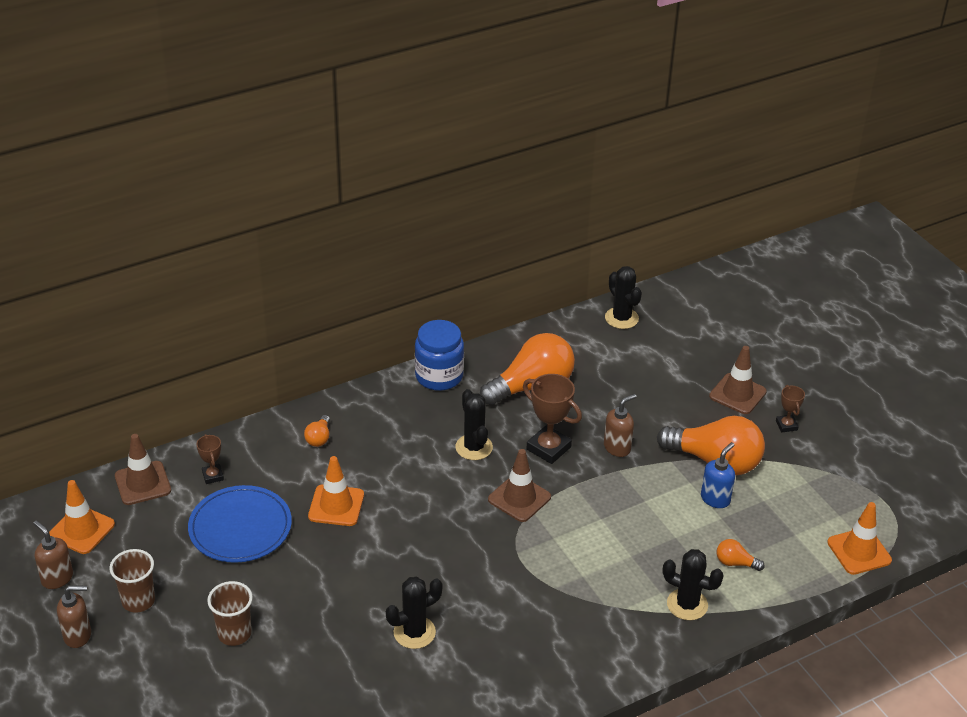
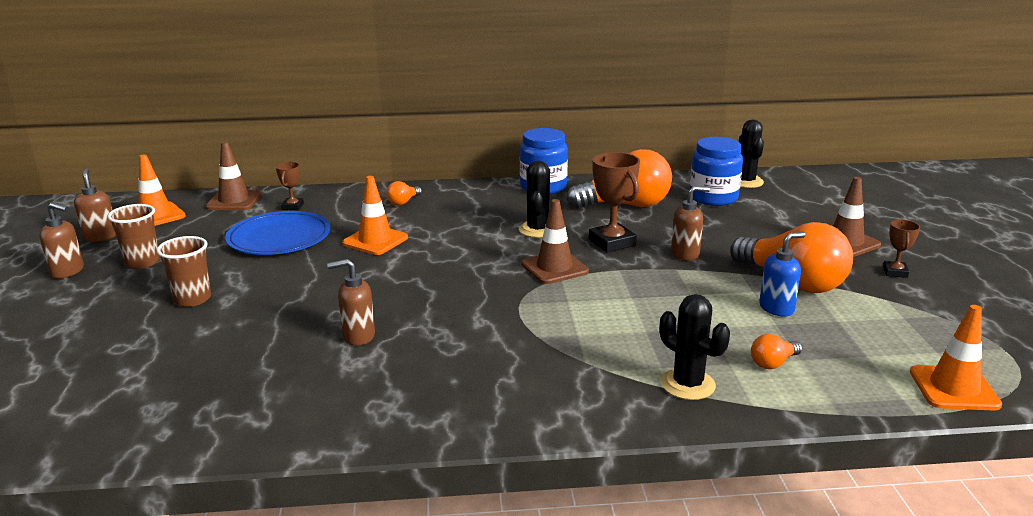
camera: 25 degrees right, 15 degrees down
black cactus [386,576,443,649] -> brown soap dispenser [327,259,375,346]
orange light bulb [717,539,765,571] -> orange light bulb turned 75 degrees counterclockwise [751,334,802,369]
none -> blue jar [690,137,743,206]

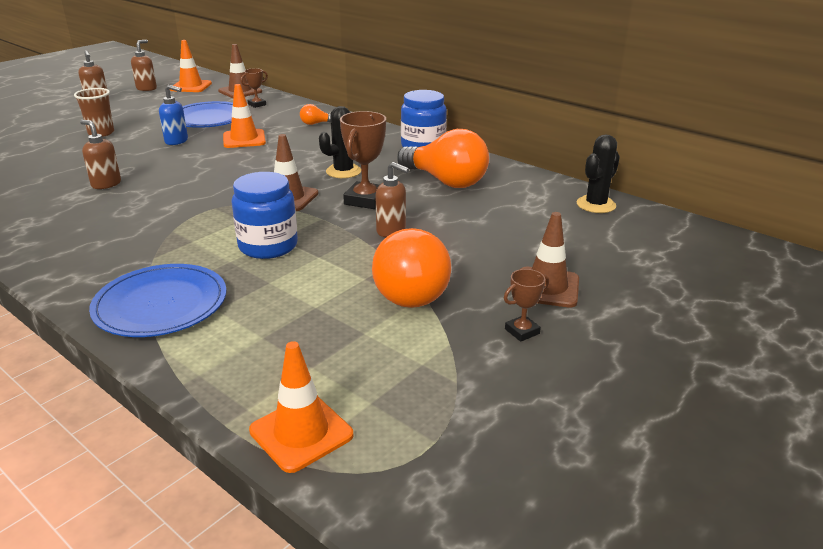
camera: 45 degrees right, 5 degrees up
brown cup [108,204,160,269] -> none
black cactus [660,294,730,400] -> blue plate [89,264,227,337]
blue jar [690,137,743,206] -> blue jar moved to [232,172,298,259]
orange light bulb [751,334,802,369] -> none
blue soap dispenser [759,232,805,317] -> blue soap dispenser moved to [159,85,188,145]

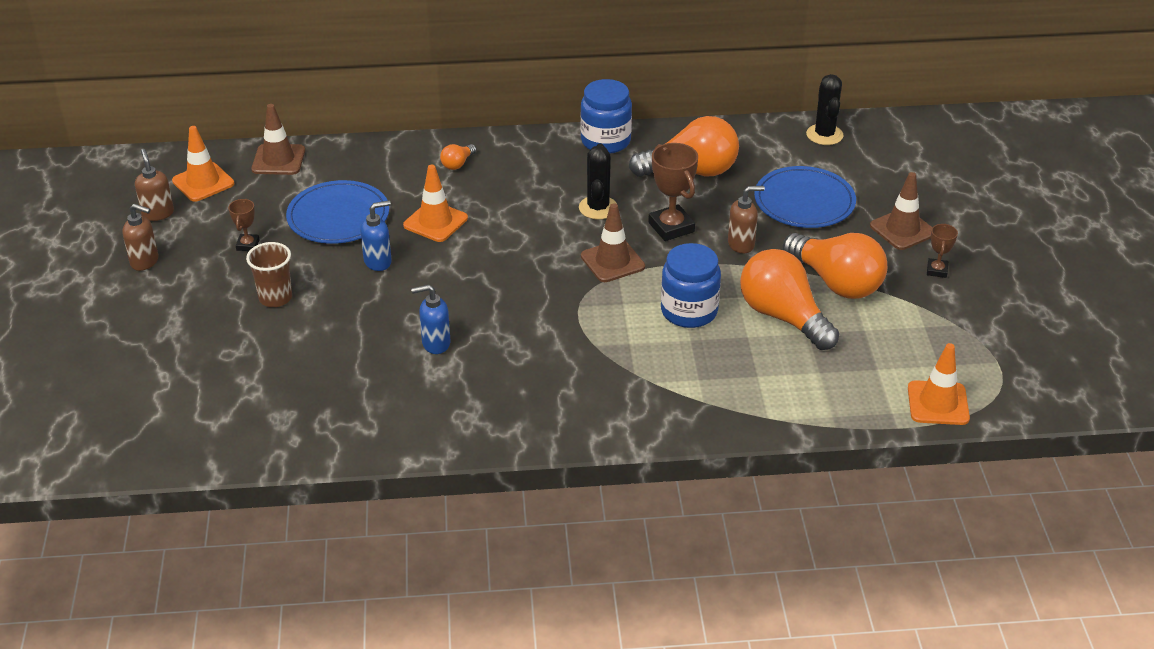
camera: 45 degrees left, 10 degrees up
brown soap dispenser [80,120,121,189] -> blue soap dispenser [411,285,450,354]
blue plate [89,264,227,337] -> blue plate moved to [754,166,856,228]
brown trophy [241,68,268,108] -> brown trophy moved to [228,199,260,251]
none -> orange light bulb [740,249,839,350]

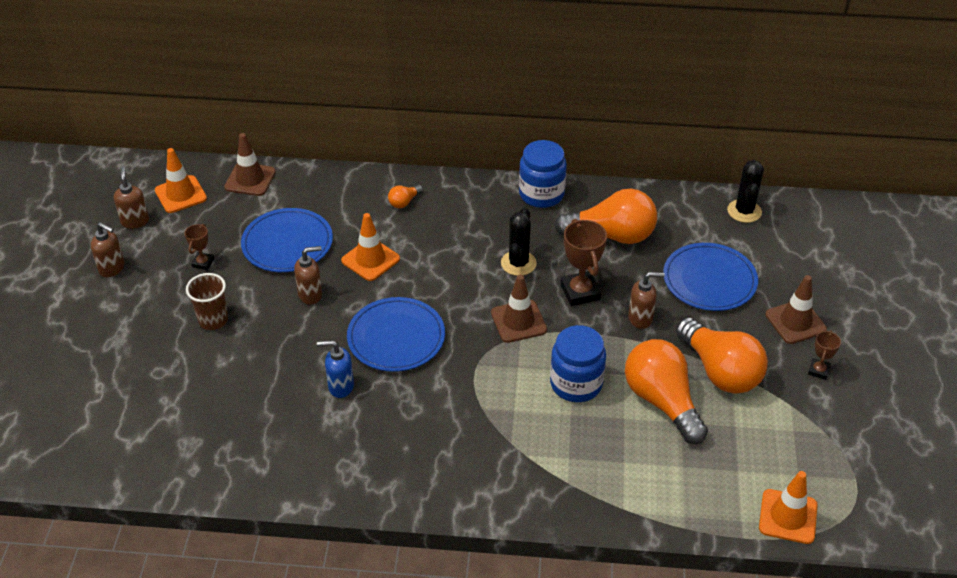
camera: 10 degrees right, 5 degrees up
blue soap dispenser [360,200,392,271] -> brown soap dispenser [294,246,322,305]
none -> blue plate [347,297,445,372]

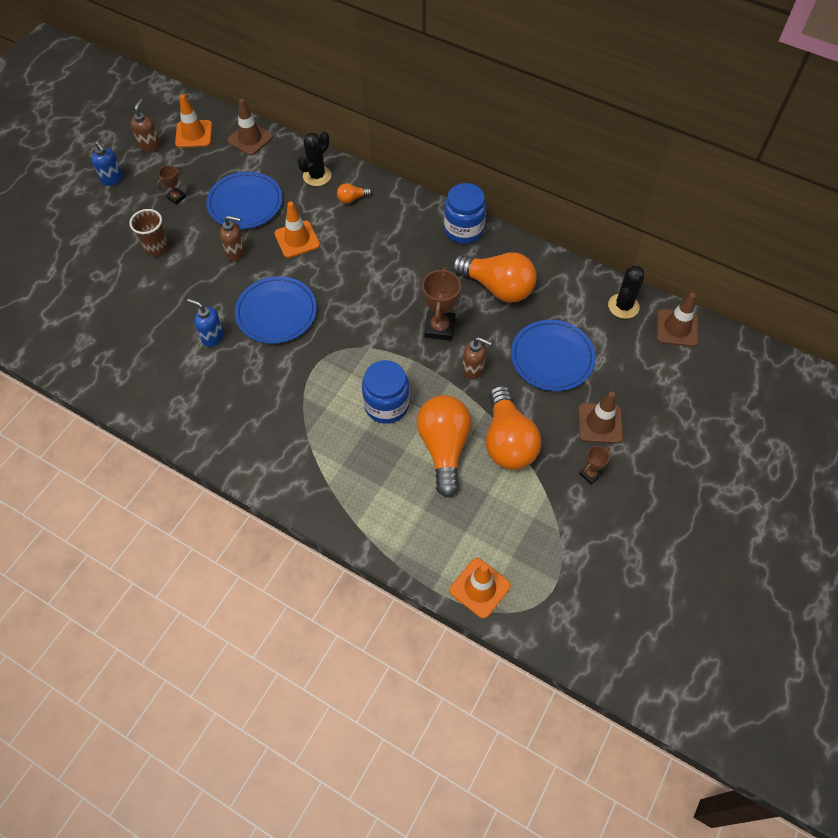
camera: 25 degrees right, 15 degrees up
brown soap dispenser [91,222,125,277] -> blue soap dispenser [92,141,123,186]
brown traffic cone [491,275,547,343] -> brown traffic cone moved to [657,293,698,347]
black cactus [501,207,537,276] -> black cactus moved to [298,131,331,186]

